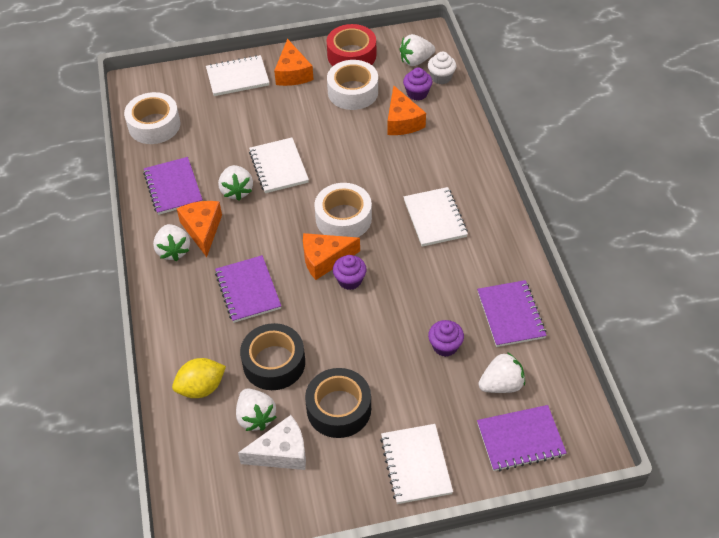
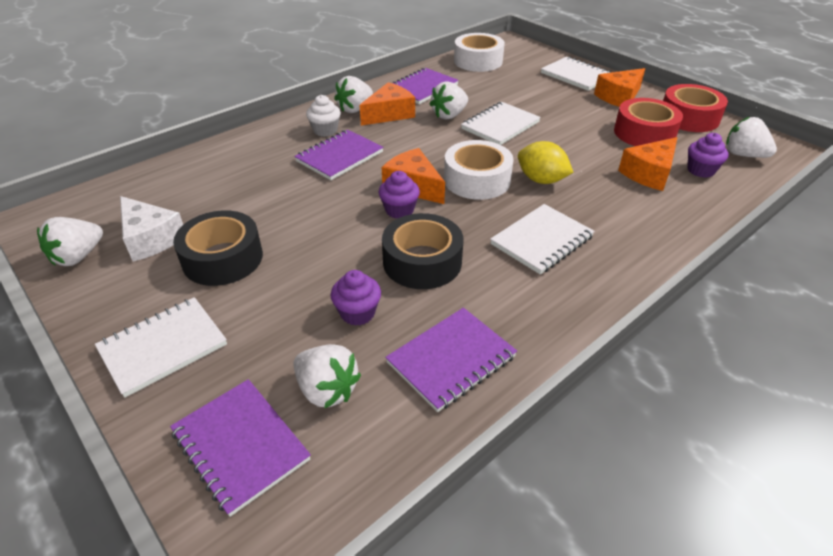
camera: 60 degrees right, 10 degrees down
yellow lemon [172,358,226,398] -> yellow lemon moved to [518,141,573,184]
white strawberry [236,389,276,431] -> white strawberry moved to [37,217,103,266]
black tape [240,323,305,390] -> black tape moved to [382,213,463,289]
white tape [327,60,378,110] -> red tape [614,98,683,146]
white cupcake [428,51,456,84] -> white cupcake moved to [306,95,341,137]

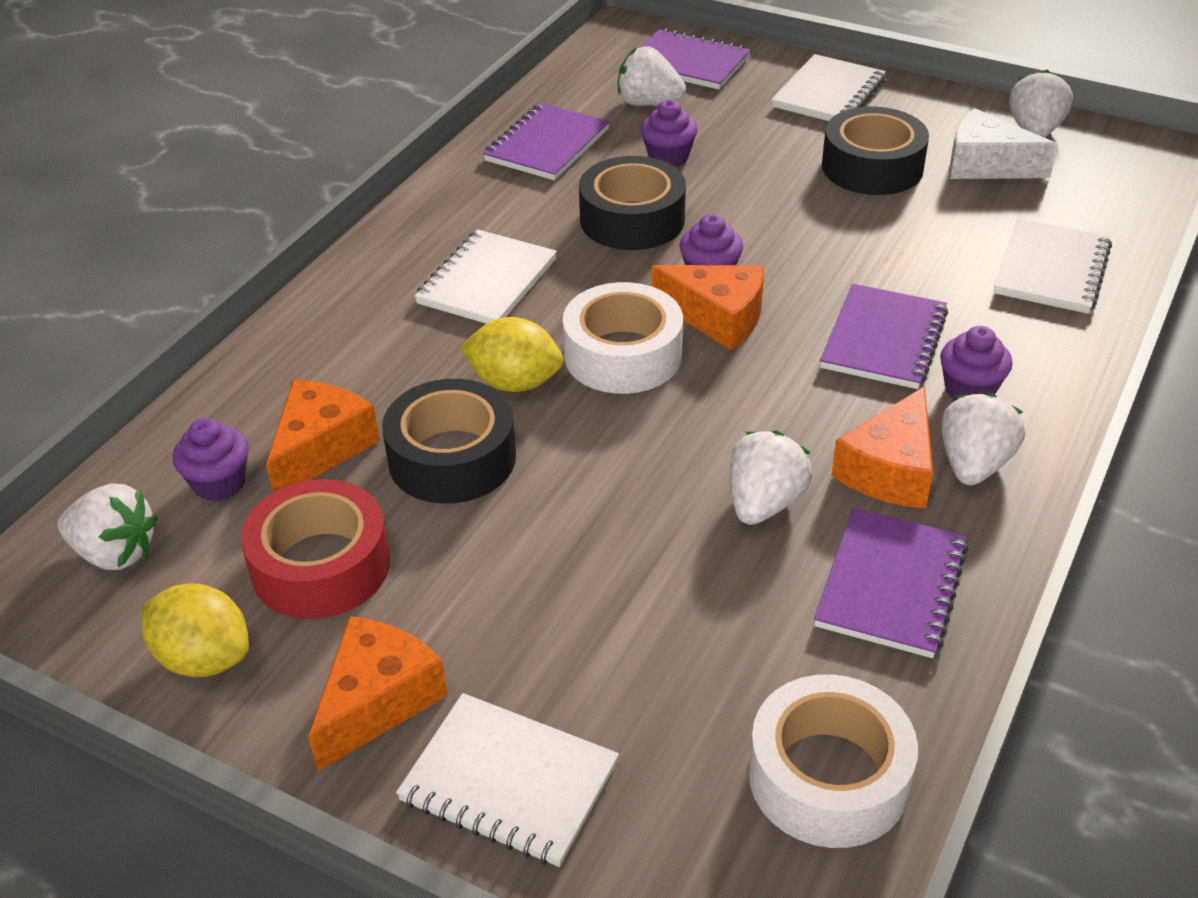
camera: 160 degrees right, 0 degrees up
white cupcake [306,95,341,137] -> purple cupcake [940,326,1012,400]
white notebook [461,102,541,145] -> white notebook moved to [994,218,1112,314]
red tape [663,84,728,132] -> yellow lemon [142,584,249,677]
none -> black tape [382,379,516,504]

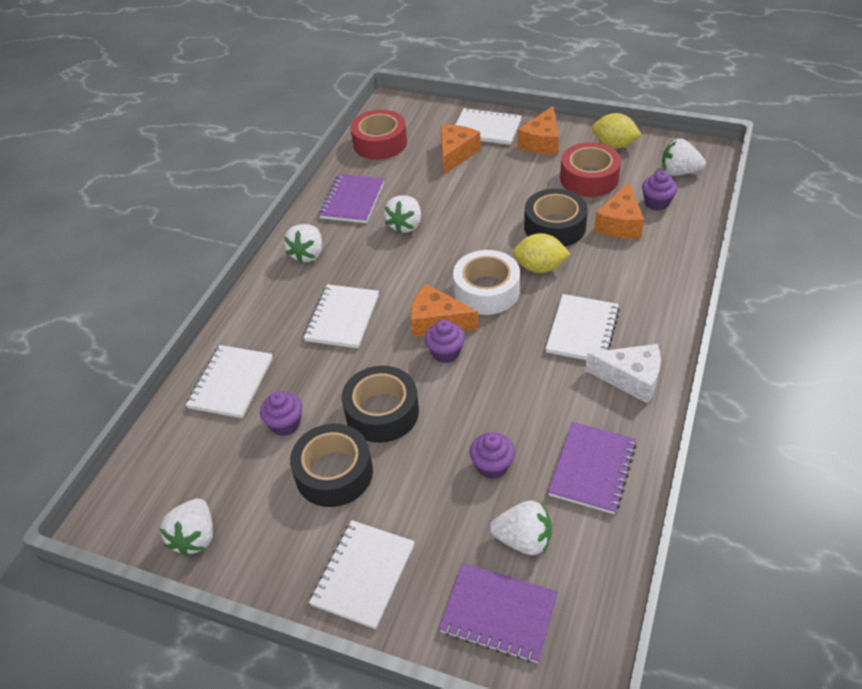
camera: 175 degrees right, 5 degrees up
black tape [579,156,686,250] -> black tape moved to [342,366,419,443]
white tape [749,674,918,848] -> red tape [351,110,407,160]
purple notebook [820,284,948,389] -> white notebook [303,284,379,348]
orange cheese [831,386,933,509] -> orange cheese moved to [441,125,481,175]
purple cupcake [940,326,1012,400] -> purple cupcake moved to [260,391,302,436]
white cheese [949,108,1058,179] -> white cheese moved to [585,344,661,404]

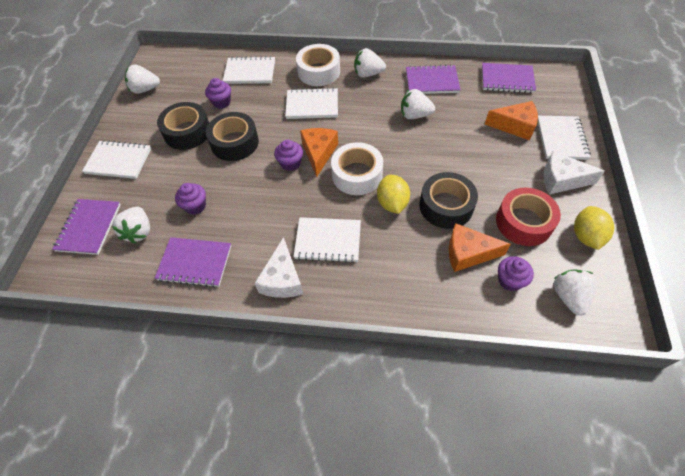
camera: 75 degrees right, 10 degrees up
red tape [351,110,407,160] -> purple notebook [482,63,536,93]
orange cheese [518,106,559,155] -> white cheese [543,151,605,194]
none -> white tape [296,44,340,86]

